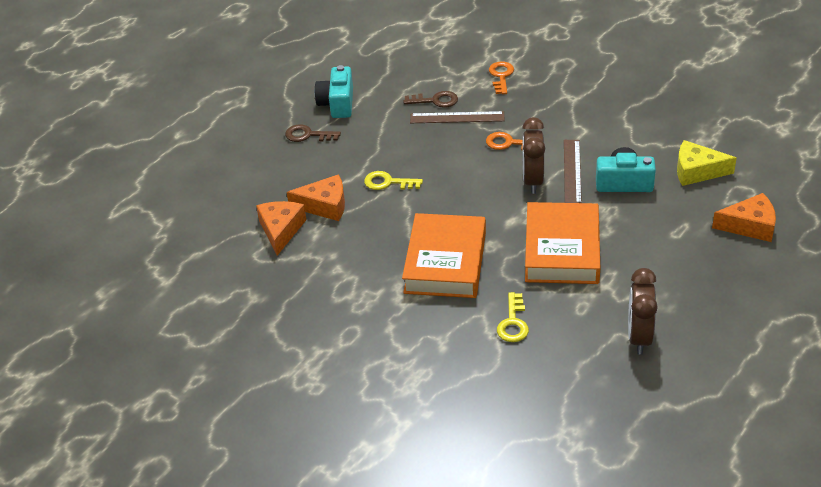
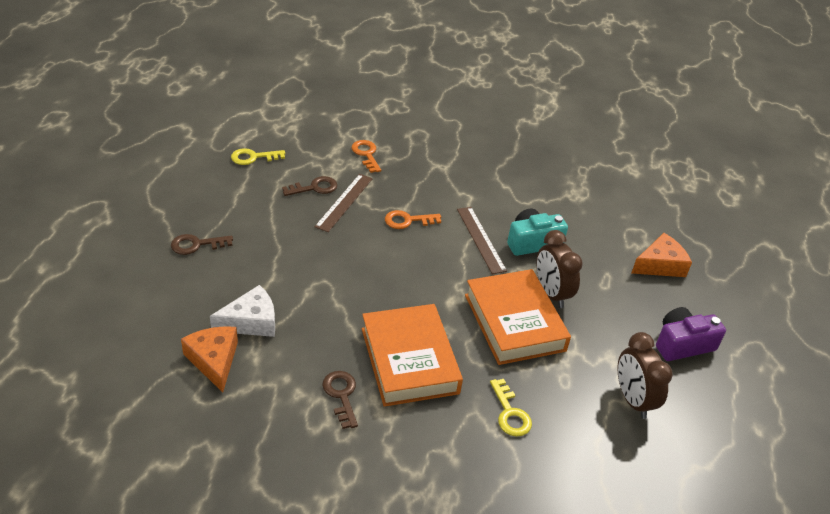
camera: 30 degrees left, 0 degrees up
orange cheese [287,174,345,221] -> white cheese [210,285,275,337]
turquoise camera [314,65,353,118] -> none
yellow key [364,171,423,190] -> yellow key moved to [231,148,285,165]
brown ruler [410,111,504,123] -> brown ruler turned 45 degrees counterclockwise [314,174,373,232]
brown clock [522,117,545,194] -> brown clock moved to [536,230,583,308]
yellow cheese [677,140,737,186] -> none
none -> brown key [322,371,358,429]
none -> purple camera [656,307,726,361]

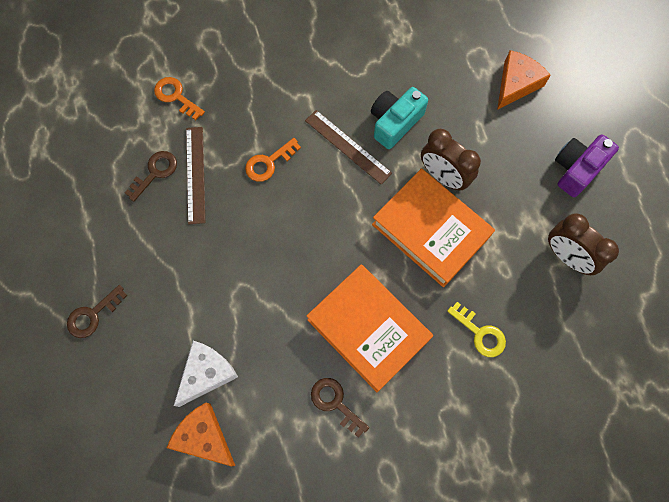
camera: 25 degrees left, 30 degrees up
yellow key [231,148,285,165] -> none

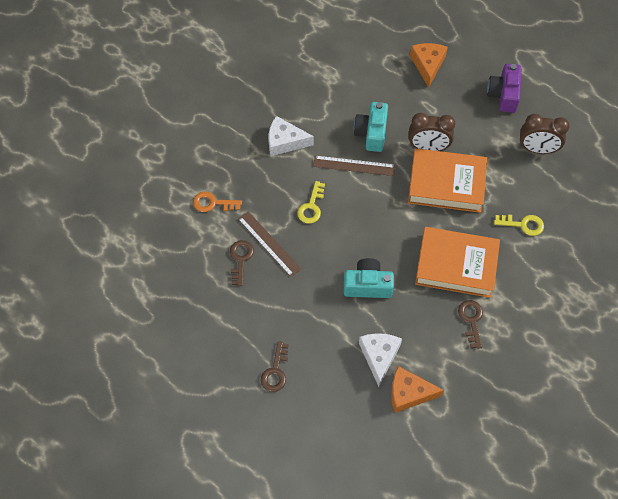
camera: 35 degrees left, 10 degrees down
orange key [245,138,301,182] -> yellow key [297,181,325,224]
brown key [311,378,369,438] -> brown key turned 75 degrees clockwise [458,300,483,349]
none -> white cheese [269,116,314,156]
none -> turquoise camera [344,258,394,298]

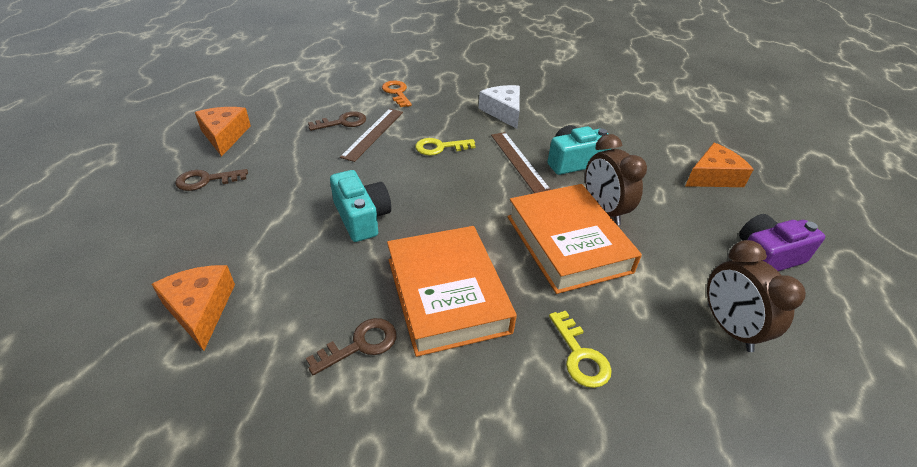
camera: 60 degrees right, 20 degrees down
white cheese [359,333,402,387] -> none
none -> orange cheese [195,107,251,157]

